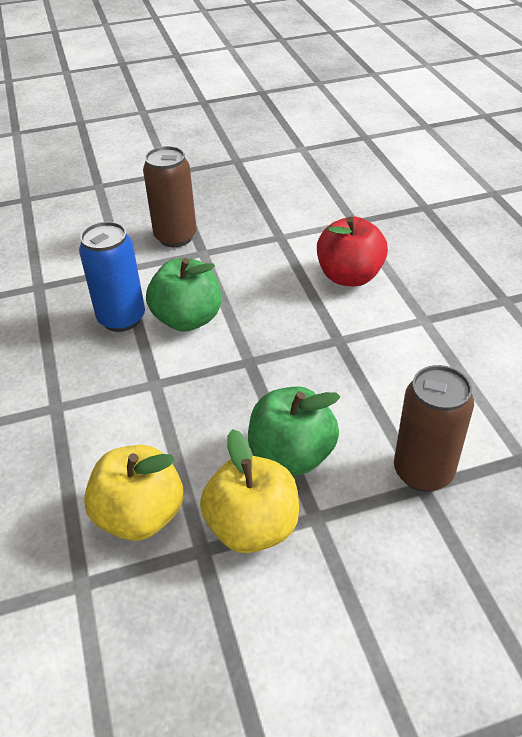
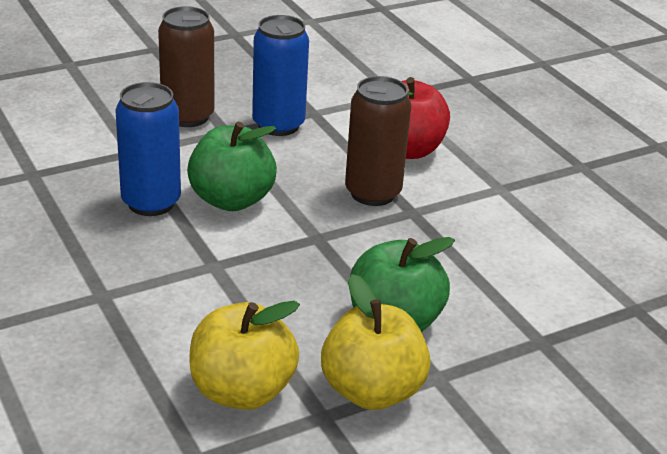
camera: 15 degrees left, 10 degrees down
brown can [394,365,474,492] -> brown can moved to [345,76,411,206]
none -> blue can [252,15,309,136]

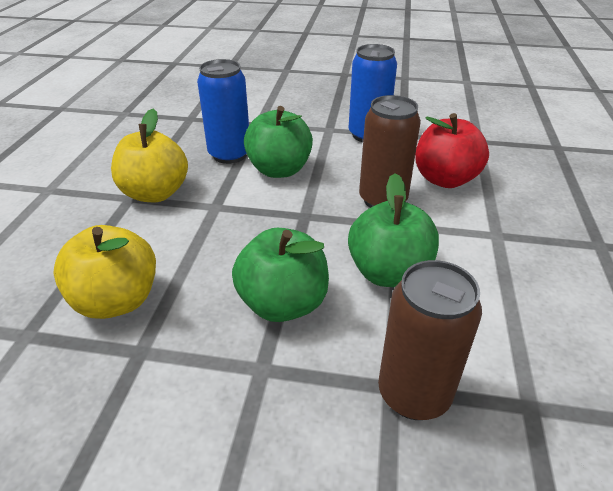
camera: 40 degrees right, 5 degrees up
brown can [158,6,215,127] -> brown can moved to [378,260,482,420]
yellow apple [321,274,431,410] -> yellow apple moved to [111,109,188,202]
none -> green apple [348,173,439,287]

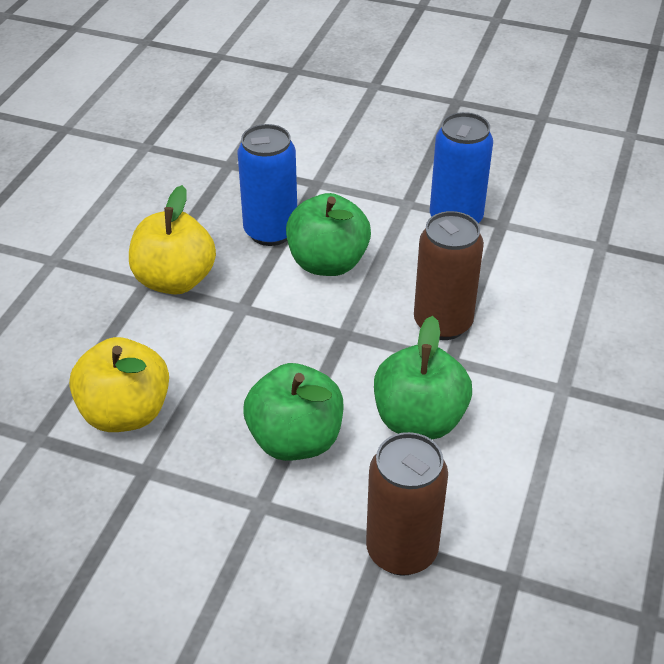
camera: 10 degrees right, 5 degrees up
red apple [415,113,489,188] -> none

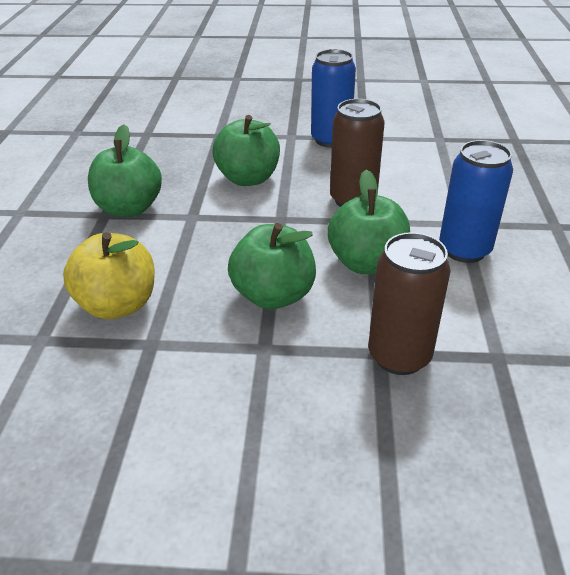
camera: 15 degrees left, 5 degrees down
yellow apple [129,185,216,295] -> green apple [88,124,162,217]
blue can [238,124,297,246] -> blue can moved to [439,140,513,263]

